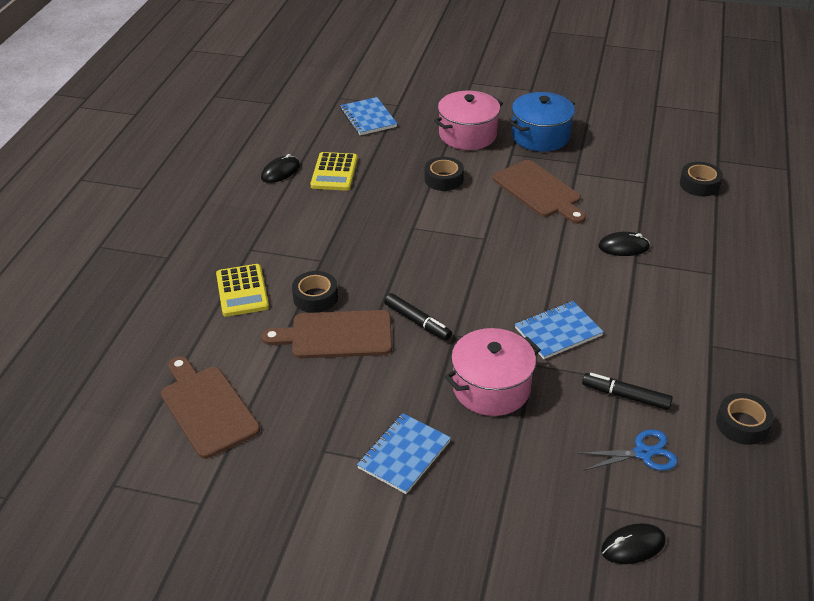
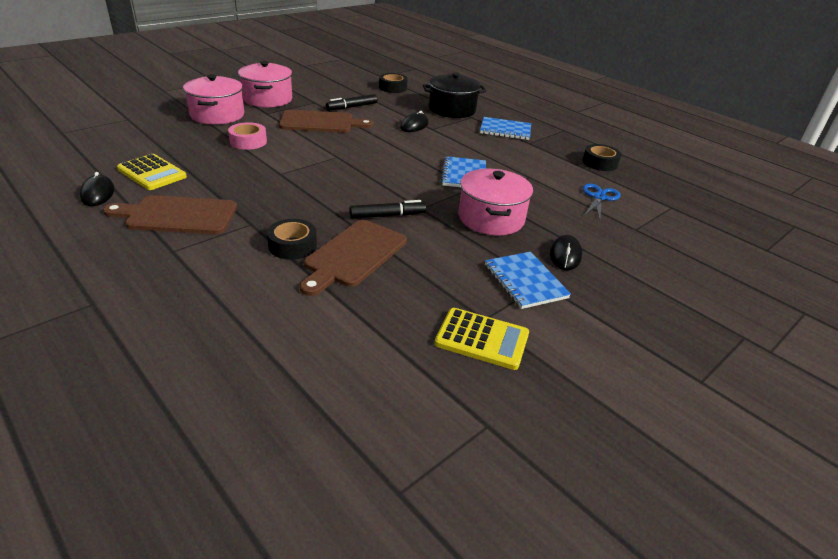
camera: 60 degrees left, 5 degrees down
brown cutting board [161,356,260,459] -> brown cutting board moved to [103,195,237,234]
yellow calculator [216,264,269,317] -> yellow calculator moved to [435,308,529,370]
blue notebook [340,97,397,135] -> blue notebook moved to [480,117,531,140]
black tape [424,157,464,191] -> pink tape [228,122,267,150]
blue pot [510,92,575,152] -> pink pot [238,61,292,107]
black marker [582,373,673,410] -> black marker moved to [326,94,378,110]
black mouse [601,523,666,564] -> black mouse moved to [550,235,582,270]
none -> black pot [423,72,486,118]

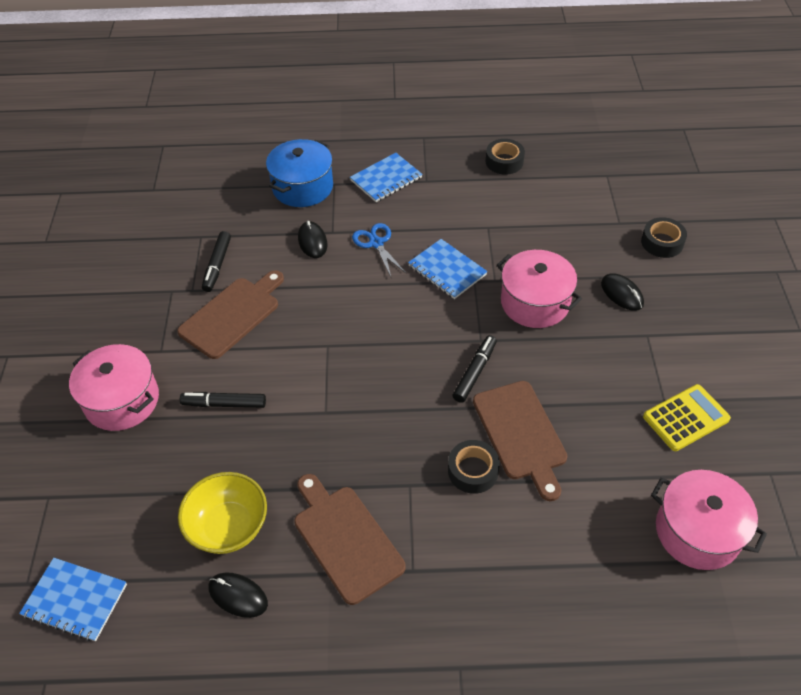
camera: 45 degrees left, 15 degrees up
brown cutting board [103,195,237,234] -> brown cutting board turned 105 degrees clockwise [294,474,406,605]
yellow calculator [117,154,187,190] -> yellow bowl [178,472,267,554]
pink tape [228,122,267,150] -> black marker [180,392,266,408]
pink pot [238,61,292,107] -> pink pot moved to [651,470,767,570]
black tape [379,73,408,93] -> black tape moved to [641,217,687,258]
black pot [423,72,486,118] -> blue pot [266,139,333,207]
blue notebook [485,252,571,309] -> blue notebook moved to [19,558,127,641]
blue scissors [583,184,621,220] -> blue scissors moved to [352,223,407,277]

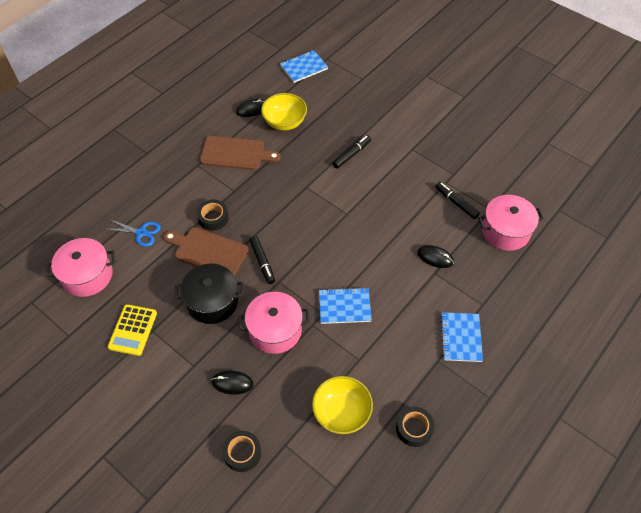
camera: 130 degrees right, 5 degrees up
pink pot [69,344,159,431] -> pink pot moved to [478,195,544,251]
brown cutting board [177,270,284,359] -> none
blue pot [266,139,333,207] -> none
blue scissors [352,223,407,277] -> blue scissors moved to [105,219,161,247]
none -> black pot [174,264,244,324]
none -> yellow bowl [312,376,373,434]

